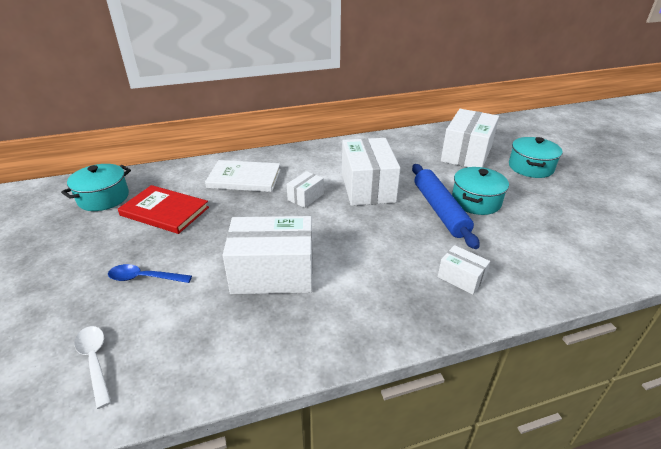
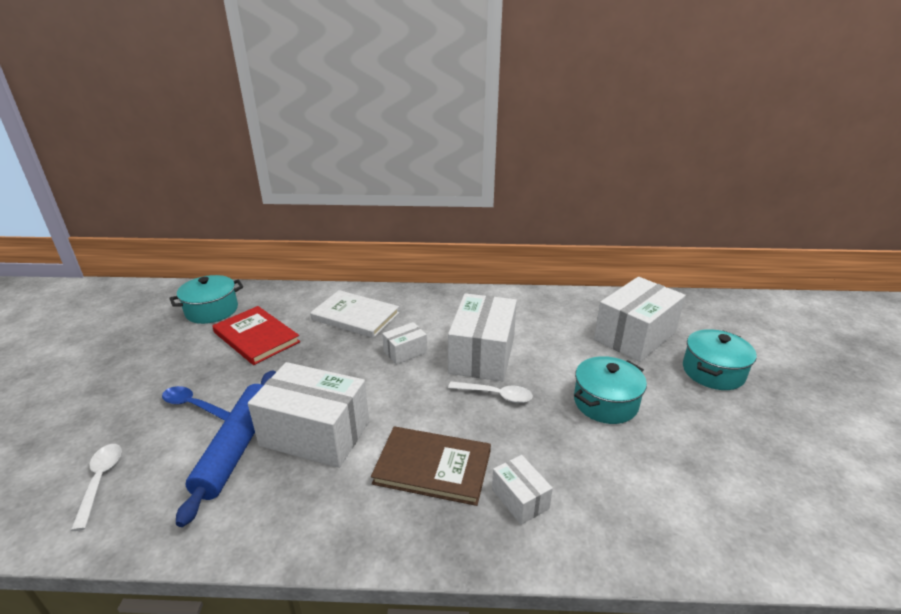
camera: 20 degrees right, 5 degrees down
blue rolling pin [412,164,480,249] -> blue rolling pin moved to [176,370,276,527]
none -> brown book [371,426,491,506]
none -> white spoon [448,382,533,403]

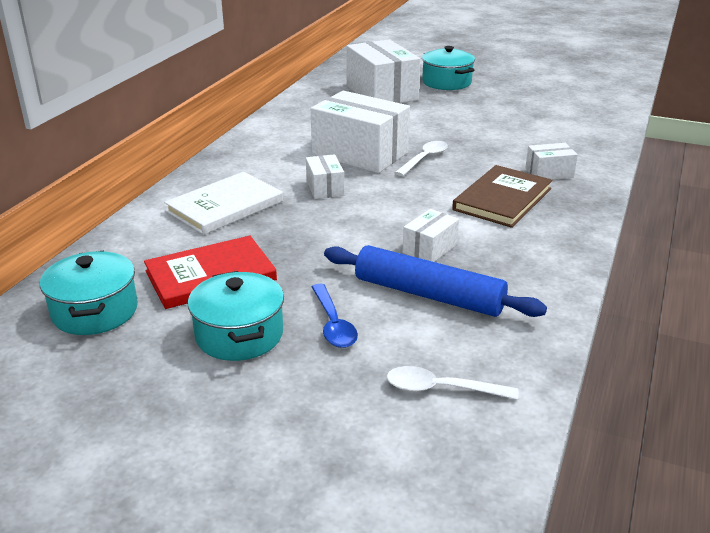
camera: 70 degrees left, 0 degrees up
blue spoon [162,386,230,421] -> blue spoon turned 60 degrees counterclockwise [312,284,358,348]
white box [248,362,369,468] -> white box [403,209,459,262], size x0.49
turquoise pot [574,356,647,424] -> turquoise pot moved to [188,271,284,361]

